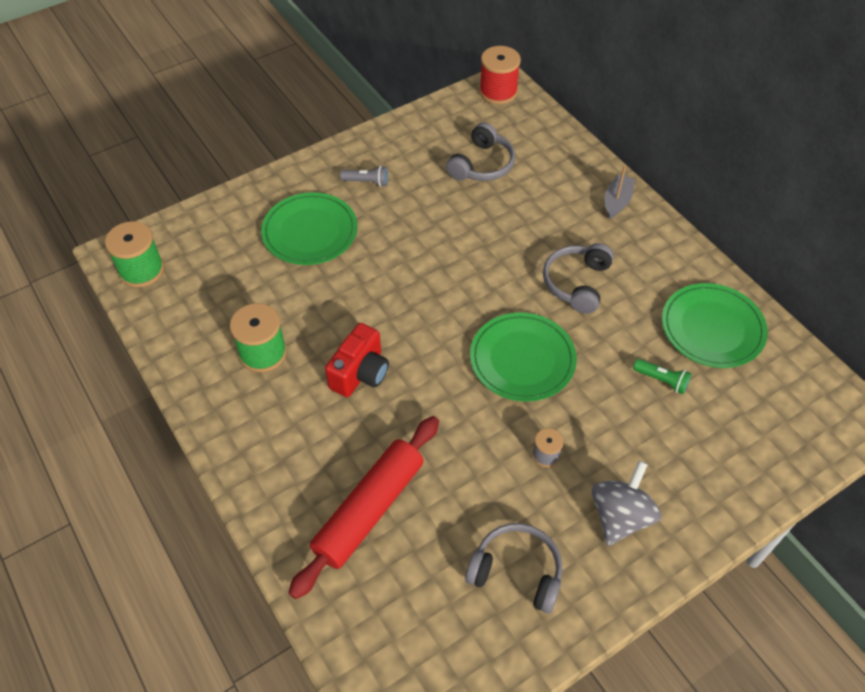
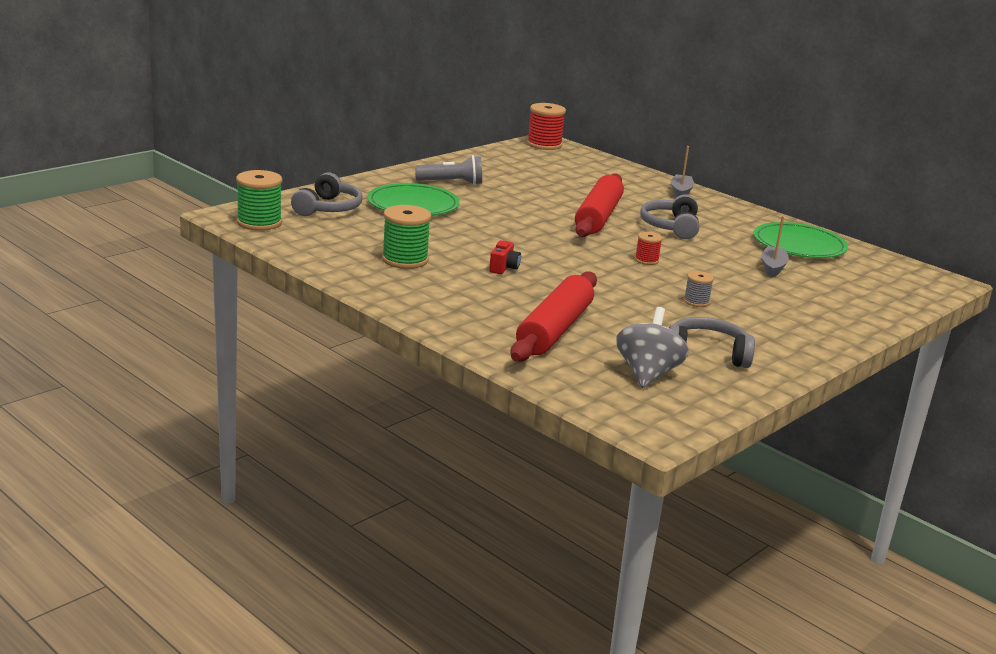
camera: 15 degrees left, 30 degrees down
red camera [325,323,389,397] -> red camera [489,240,521,274], size x0.59
grey flashlight [340,166,388,187] -> grey flashlight [415,155,482,185], size x1.50
grey headphones [446,122,515,181] -> grey headphones moved to [291,172,362,216]
green plate [470,312,577,402] -> red spool [635,232,662,265]
grey spinning top [592,461,661,546] -> grey spinning top moved to [616,307,689,388]
green flashlight [633,359,692,394] -> grey boat [761,216,789,278]
none -> red rolling pin [575,173,624,237]

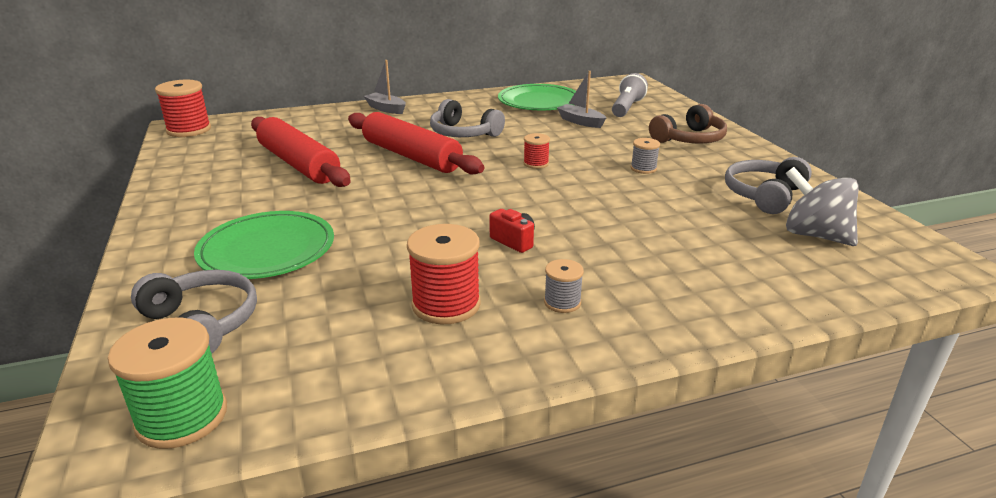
camera: 60 degrees left, 5 degrees up
green spool [382,205,431,269] -> red spool [407,224,481,324]
grey flashlight [415,155,482,185] -> grey flashlight moved to [612,73,648,117]
red rolling pin [510,271,597,362] -> red rolling pin moved to [251,117,351,187]
none -> grey spool [544,259,584,313]
none -> brown headphones [649,104,727,143]

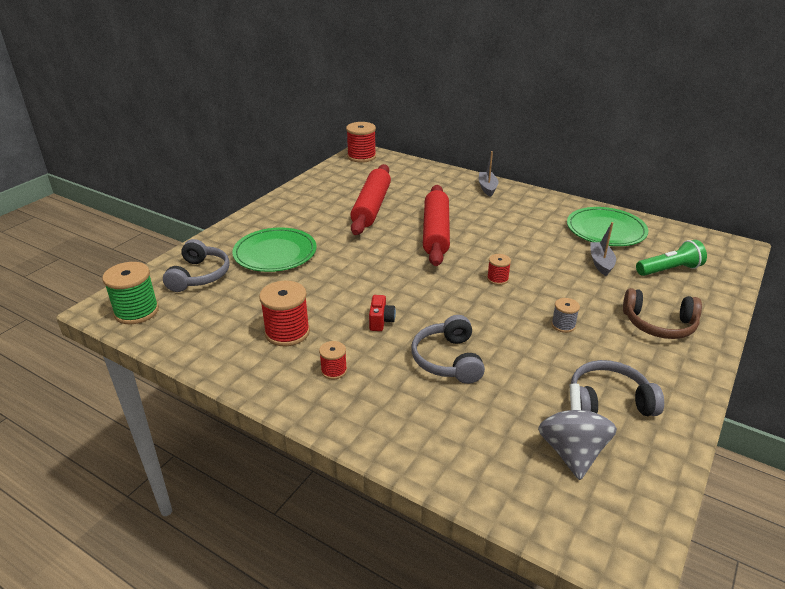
camera: 50 degrees right, 5 degrees up
grey headphones [430,99,505,137] -> grey headphones moved to [411,315,485,384]
grey spool [544,259,584,313] -> red spool [319,341,347,380]
grey flashlight [612,73,648,117] -> green flashlight [636,240,707,276]

